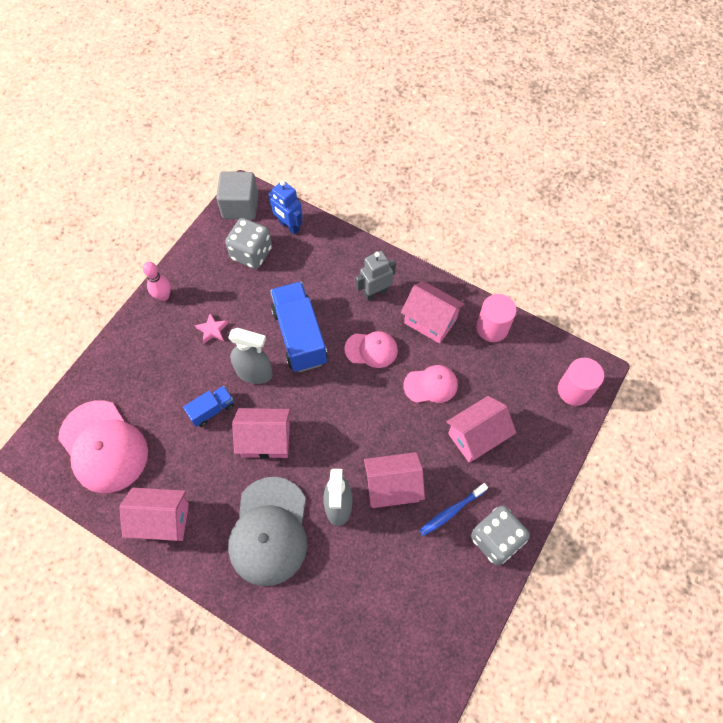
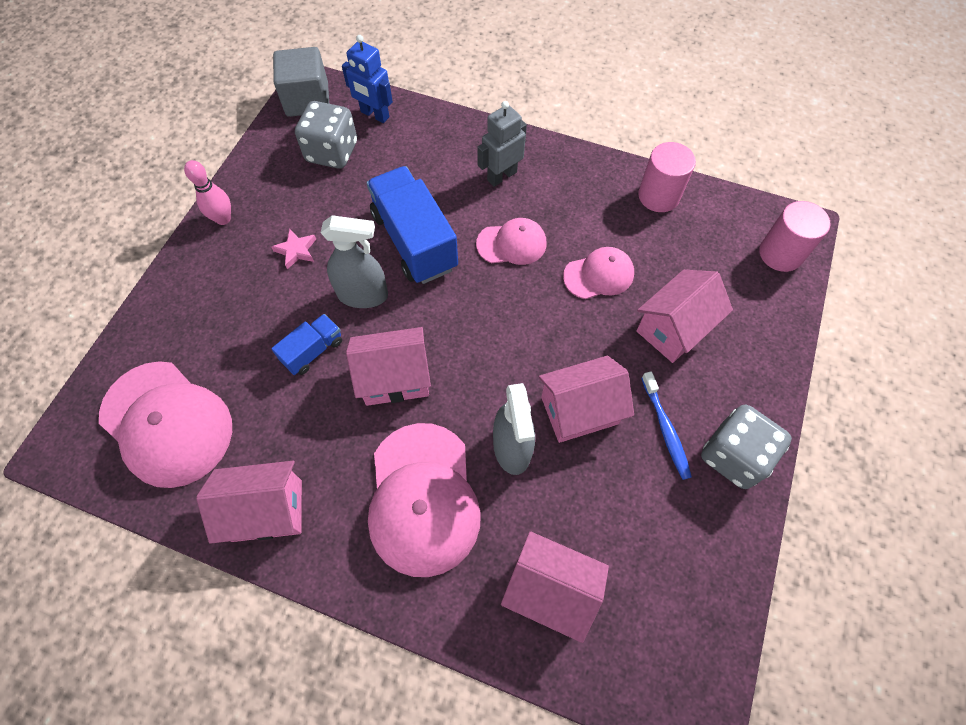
camera: 10 degrees left, 0 degrees up
grey cap [228,477,307,586] -> pink cap [368,423,481,577]
pink house [401,281,465,344] -> pink house moved to [501,531,609,643]
blue toothbrush [419,483,488,536] -> blue toothbrush turned 60 degrees counterclockwise [641,371,692,480]

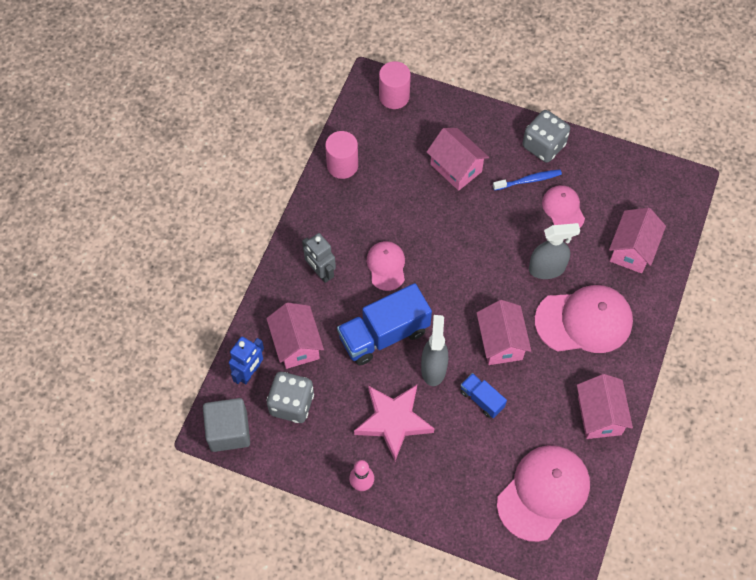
camera: 90 degrees left, 0 degrees up
pink star [271,228,316,269] -> pink star [354,385,435,461], size x2.26
pink house [538,356,634,443] -> pink house moved to [266,303,324,369]
pink cap [563,247,634,299] -> pink cap moved to [542,185,585,228]

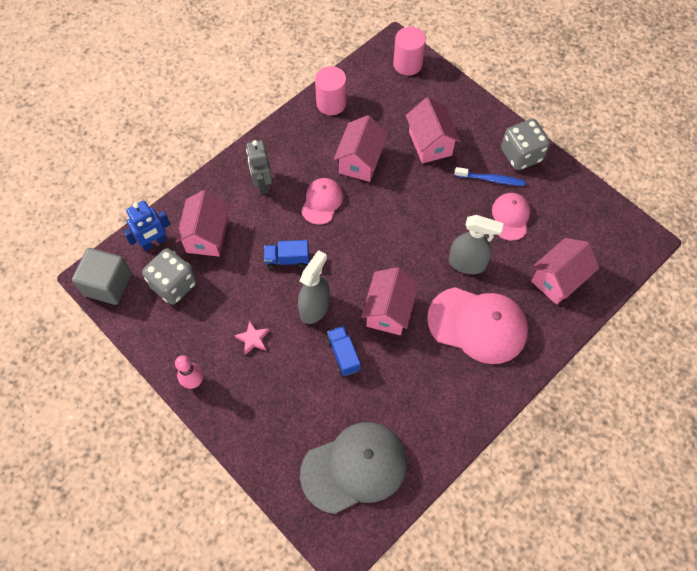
camera: 25 degrees right, 0 degrees up
blue truck [337,283,432,365] -> blue truck [264,240,309,269], size x0.51
pink star [354,385,435,461] -> pink star [234,320,269,355], size x0.44
pink cap [497,445,590,542] -> grey cap [300,422,407,514]
pink house [577,374,633,439] -> pink house moved to [334,115,388,182]

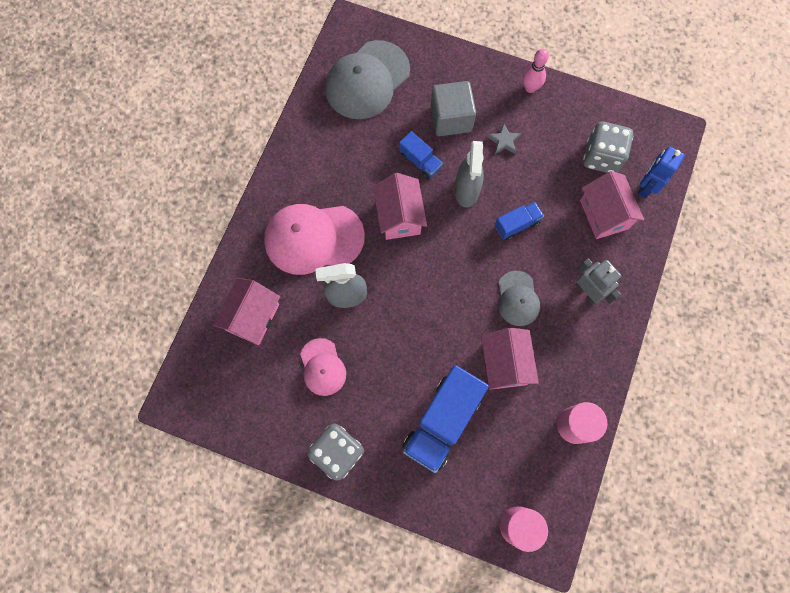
camera: 155 degrees right, 10 degrees up
grey cube [72,248,132,305] -> grey cube moved to [431,81,476,136]
pink star [234,320,269,355] -> grey star [487,124,521,154]
pink cap [301,178,343,225] -> grey cap [498,271,540,326]
pink house [406,97,461,163] -> blue truck [402,365,489,473]
blue toothbrush [455,167,526,186] -> none

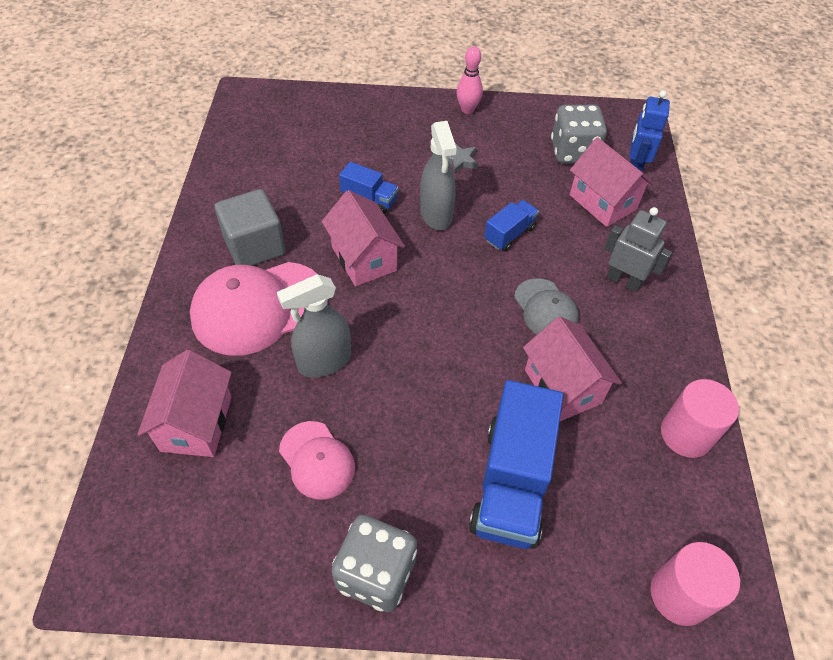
camera: 20 degrees left, 20 degrees down
grey cap [325,40,410,119] -> none
grey cube [431,81,476,136] -> grey cube moved to [215,189,285,266]

